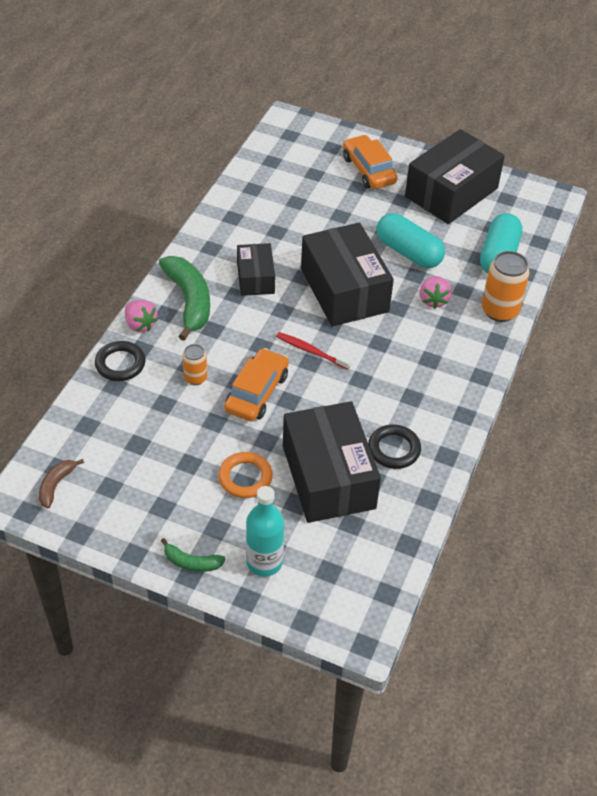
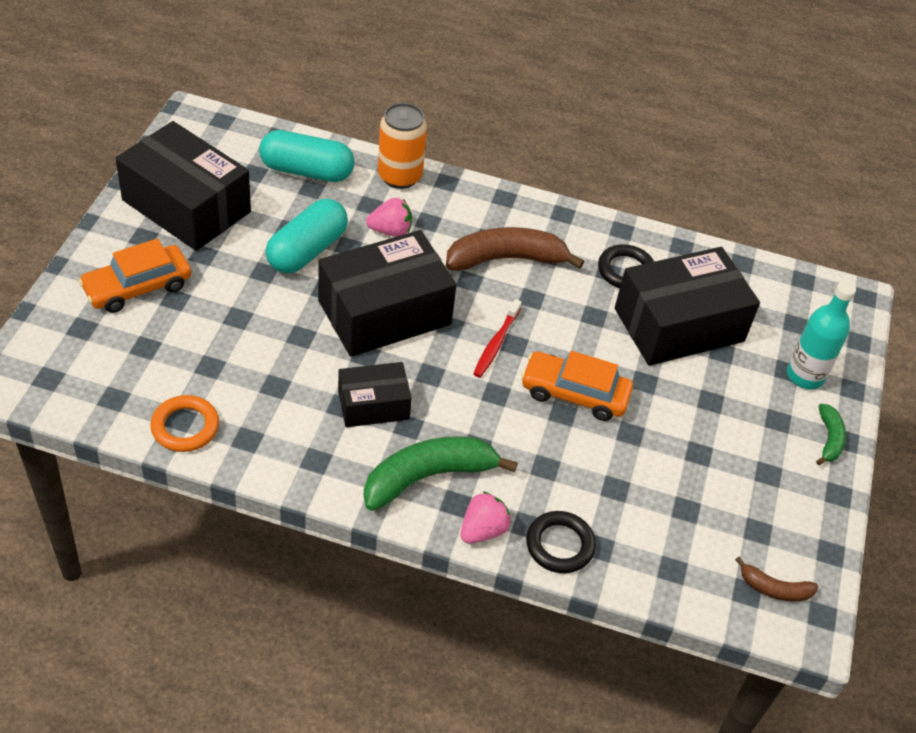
camera: 100 degrees left, 0 degrees up
orange can [182,344,207,385] -> none
orange ring [218,452,273,498] -> orange ring moved to [150,395,219,452]
none -> brown banana [446,227,584,271]

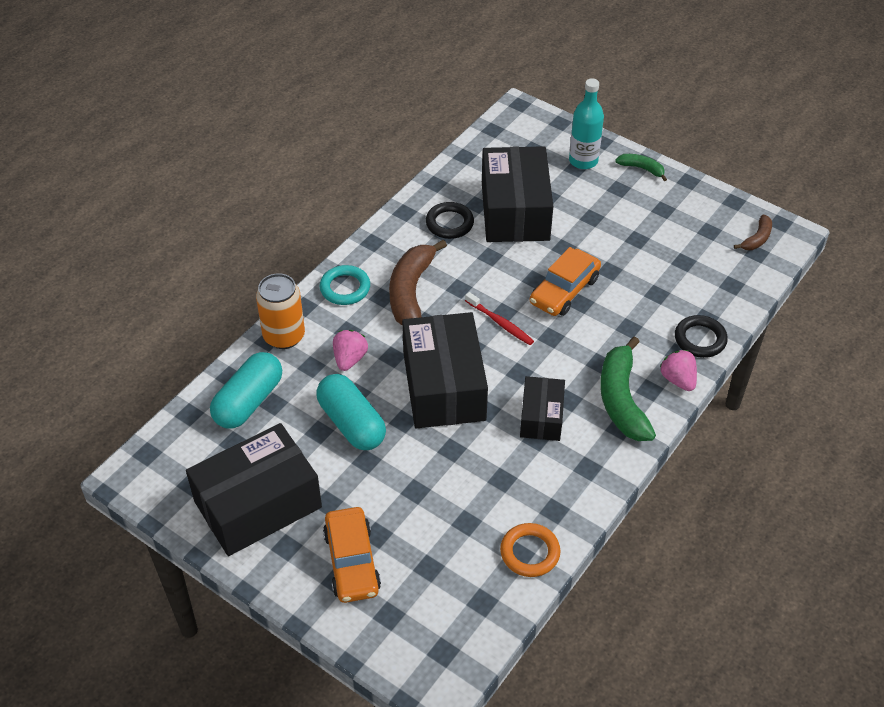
camera: 65 degrees left, 0 degrees up
none -> turquoise ring [320,265,370,305]

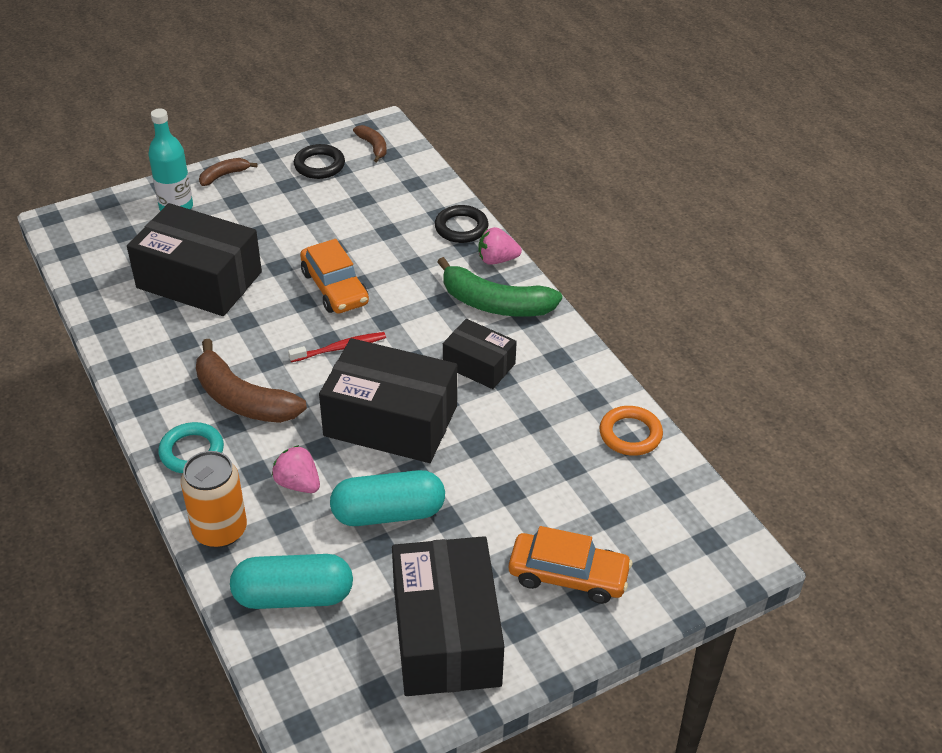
camera: 65 degrees left, 5 degrees down
turquoise capsule [210,352,282,429] -> turquoise capsule turned 60 degrees counterclockwise [230,554,353,609]
black ring [426,202,474,239] -> black ring moved to [294,144,345,179]
green banana [615,154,667,181] -> brown banana [199,158,257,186]

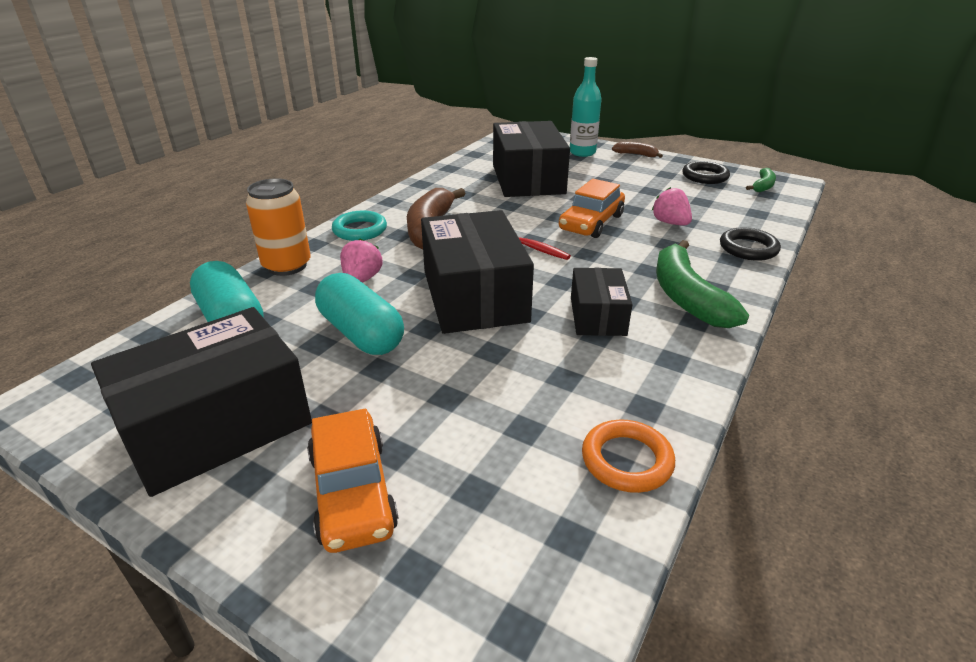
camera: 60 degrees right, 10 degrees down
brown banana [353,125,387,162] -> green banana [746,168,776,192]
pink strawberry [478,227,522,265] -> pink strawberry moved to [652,187,692,225]

